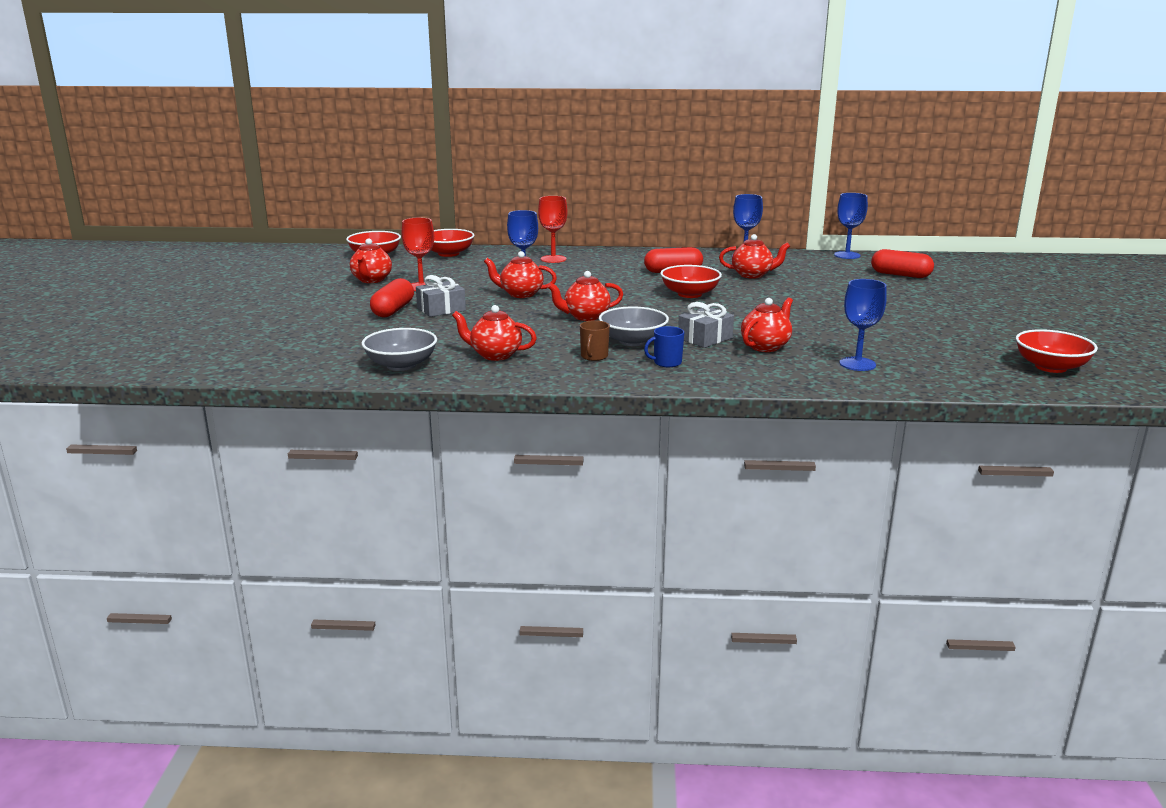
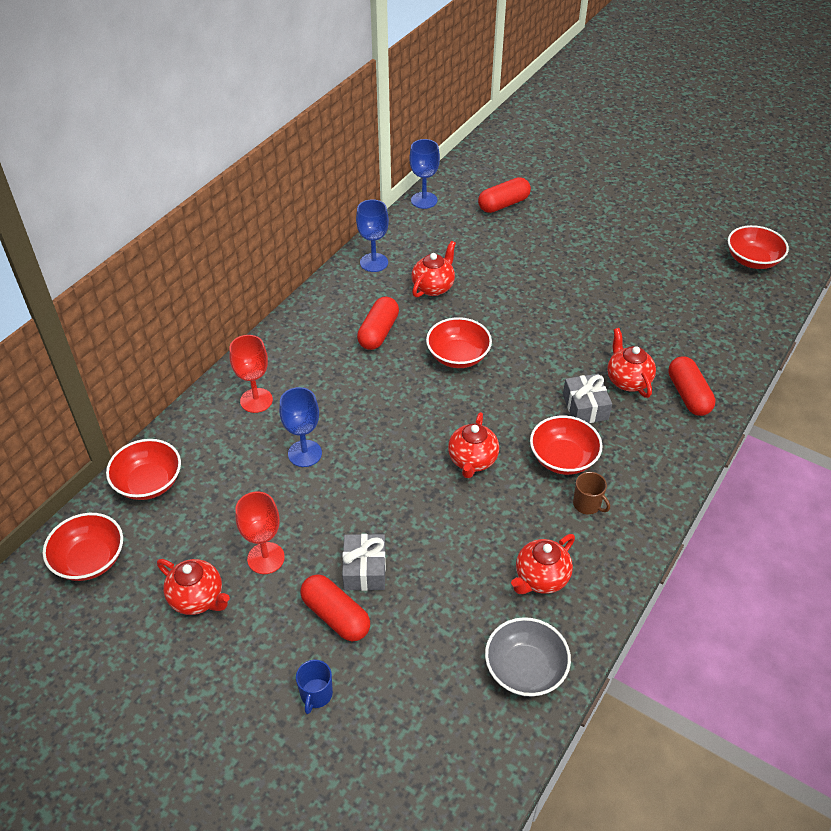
camera: 60 degrees left, 25 degrees up
red teapot [484,251,557,298] -> none
grey bowl [599,307,669,346] -> red bowl [530,415,603,475]
blue mug [644,326,684,367] -> blue mug moved to [296,660,333,714]
blue goblet [839,279,887,371] -> none
none -> red capsule [668,356,716,416]

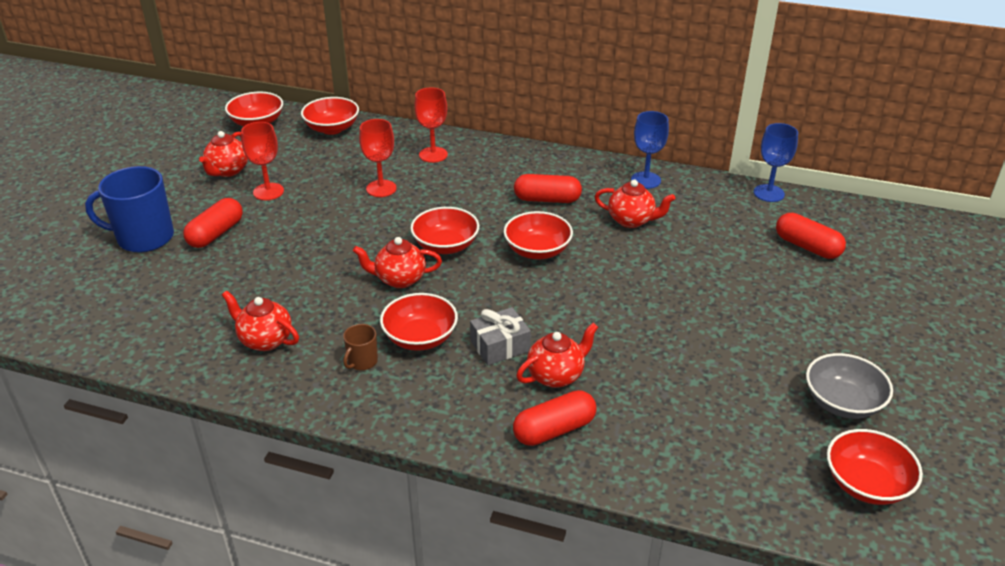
camera: 75 degrees right, 10 degrees down
blue goblet [279,387,322,467] -> red goblet [359,119,396,197]
blue mug [296,660,333,714] -> blue mug [85,166,174,253], size x2.15
grey gift [342,534,386,591] -> none
grey bowl [485,617,571,697] -> grey bowl moved to [806,353,893,419]
none -> red bowl [410,207,479,254]

